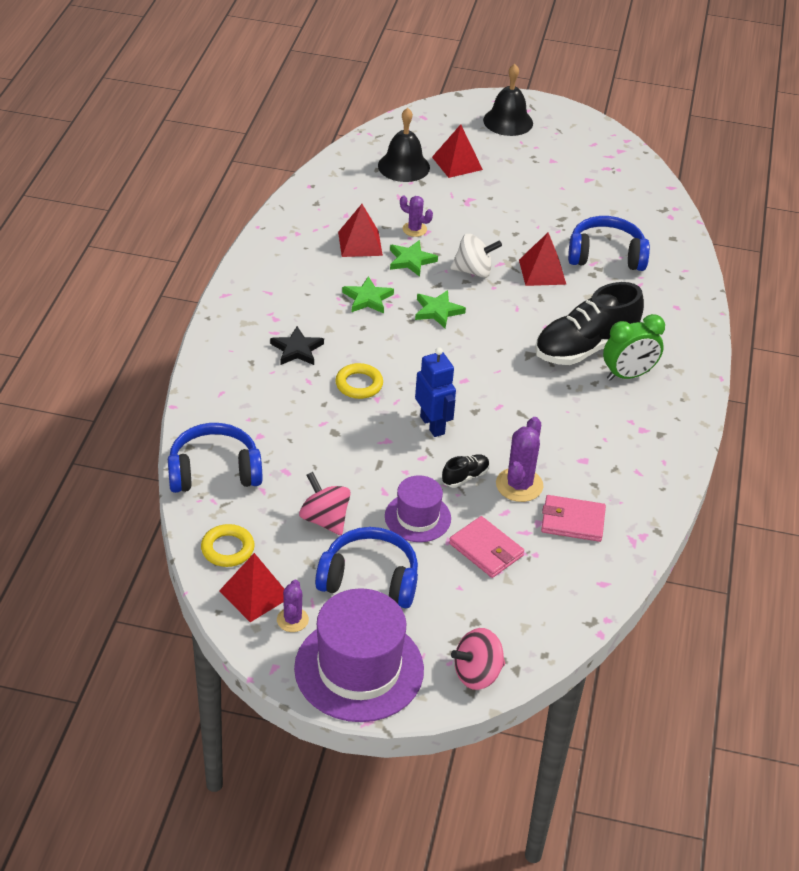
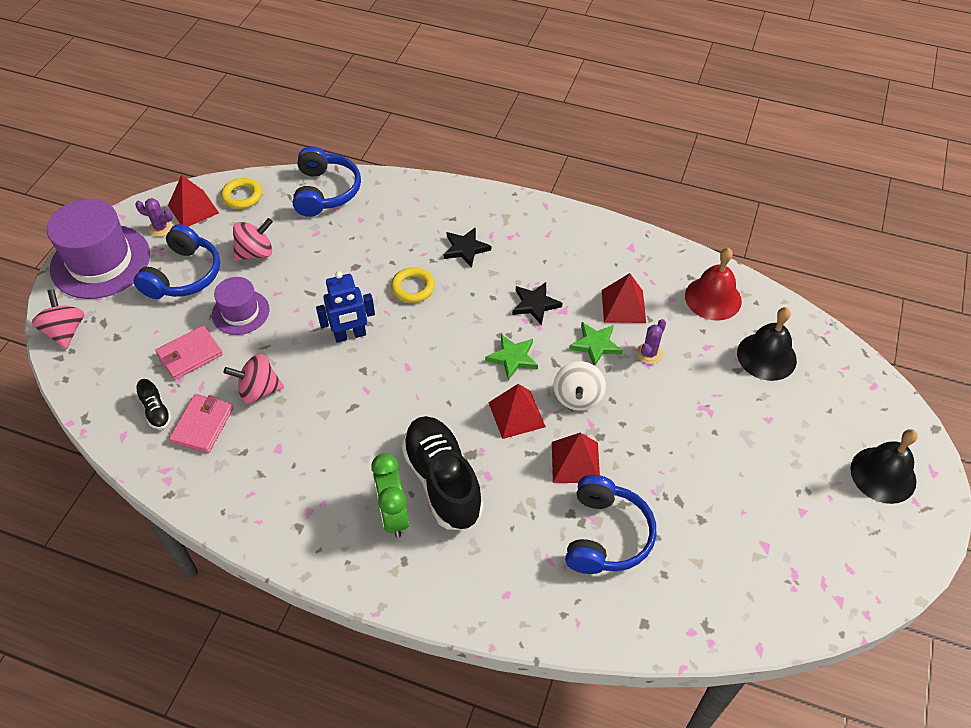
camera: 100 degrees right, 10 degrees up
green star [342,276,394,313] -> black star [512,282,563,325]
red pyramid [432,124,483,178] -> red pyramid moved to [488,384,546,439]
black shoe [442,454,490,487] -> black shoe moved to [137,379,171,429]
purple cactus [496,417,544,502] -> pink spinning top [224,354,284,404]
none -> red bell [685,248,742,321]

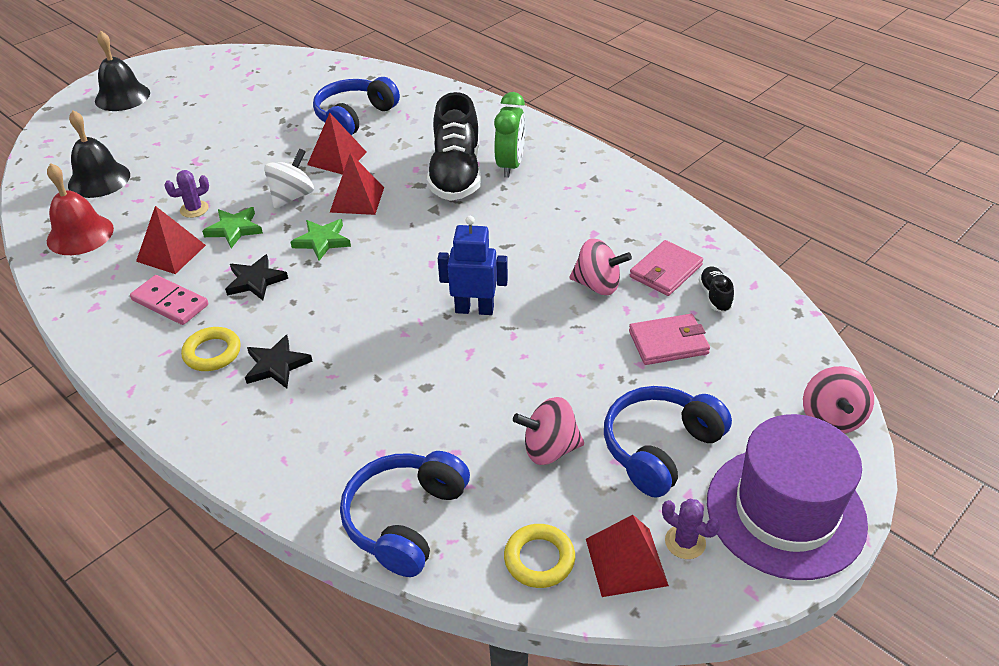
camera: 155 degrees left, 10 degrees down
purple hat [212,277,270,335] -> none
yellow ring [391,267,435,303] -> yellow ring moved to [181,327,241,371]
none -> pink domino [130,275,208,325]

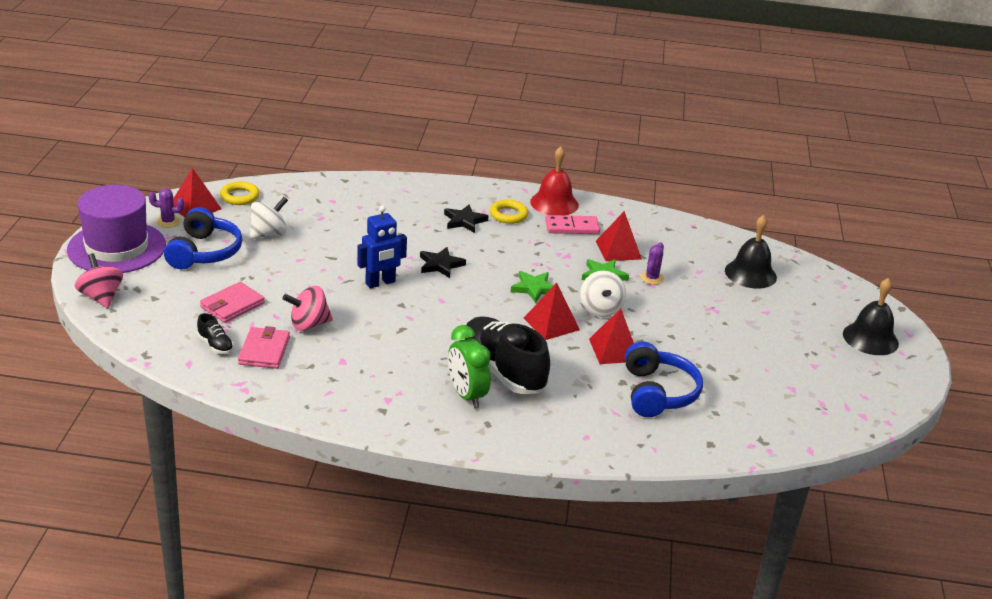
camera: 140 degrees right, 10 degrees down
red bell [47,163,114,255] -> red bell moved to [530,146,579,215]
black star [225,254,288,300] -> black star moved to [420,247,466,278]
blue headphones [340,451,470,577] -> none
pink spinning top [513,397,584,465] -> white spinning top [250,197,288,240]

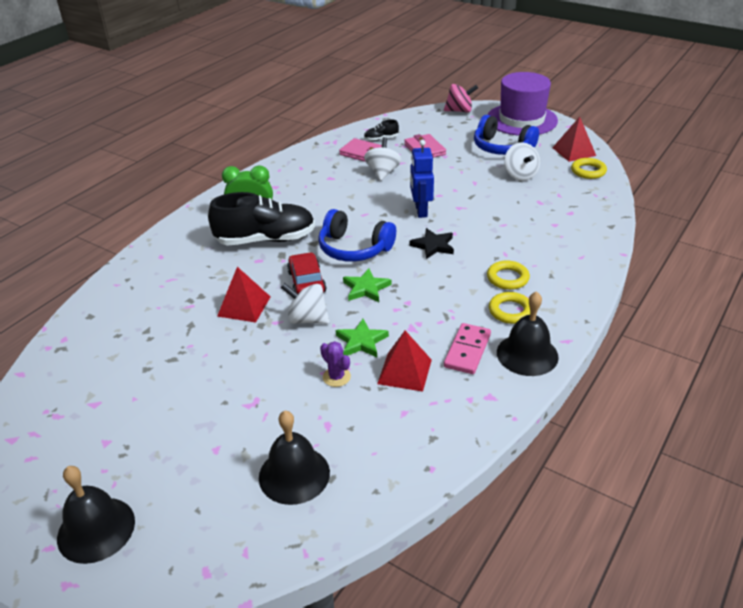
camera: 120 degrees right, 5 degrees up
purple cactus [149,188,184,228] -> none
pink spinning top [283,286,333,331] -> white spinning top [364,137,402,181]
black star [444,204,488,233] -> yellow ring [487,260,530,290]
red pyramid [524,282,580,340] -> red car [287,252,327,294]
red bell [530,146,579,215] -> black bell [497,291,559,376]
blue headphones [625,342,703,417] -> blue headphones moved to [318,209,396,262]

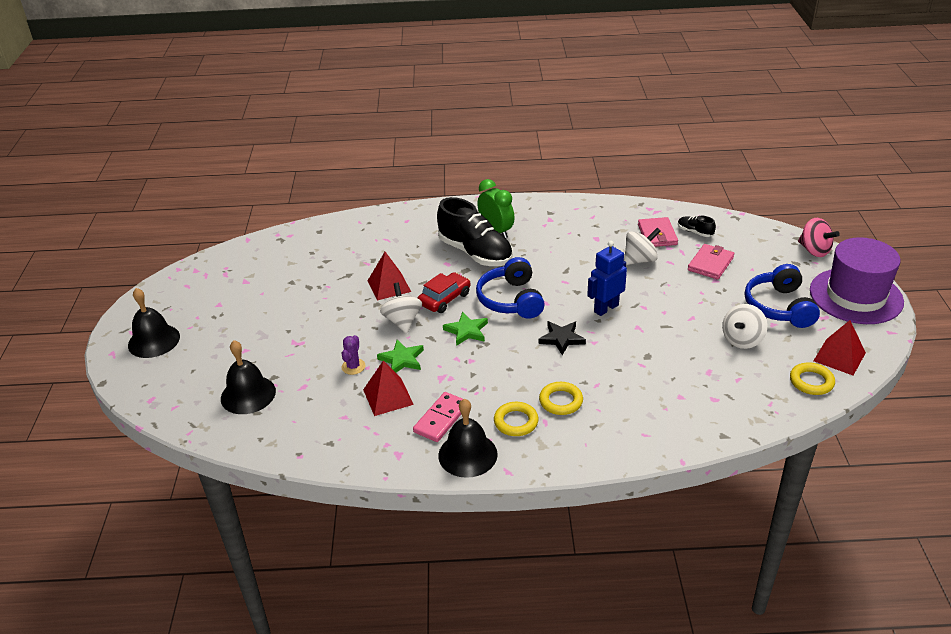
camera: 55 degrees right, 0 degrees up
pink domino [444,323,491,374] -> pink domino turned 45 degrees counterclockwise [413,392,463,442]

